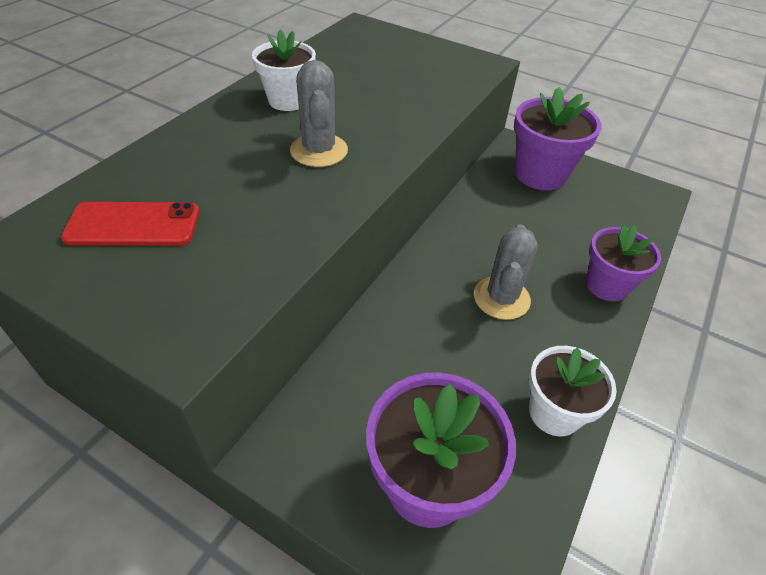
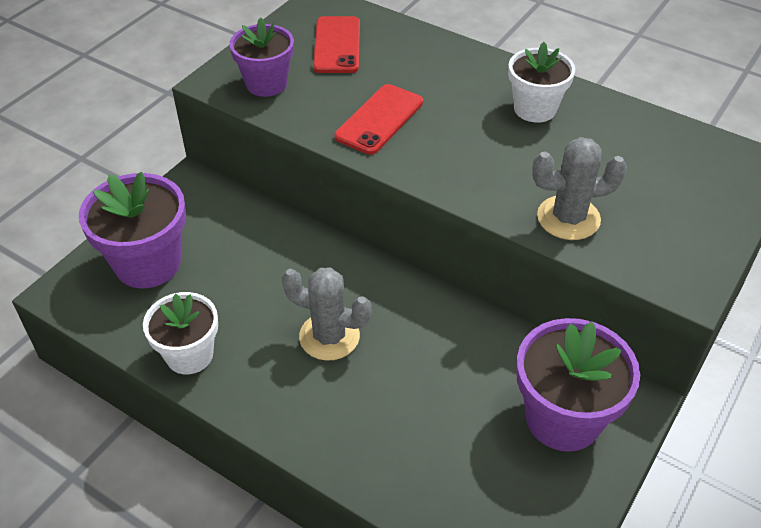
camera: 95 degrees right, 0 degrees up
grey cactus [290,60,348,167] -> grey cactus moved to [532,137,627,240]
purple flower pot [586,225,661,301] -> purple flower pot moved to [229,18,294,97]
none -> red phone [334,84,423,155]

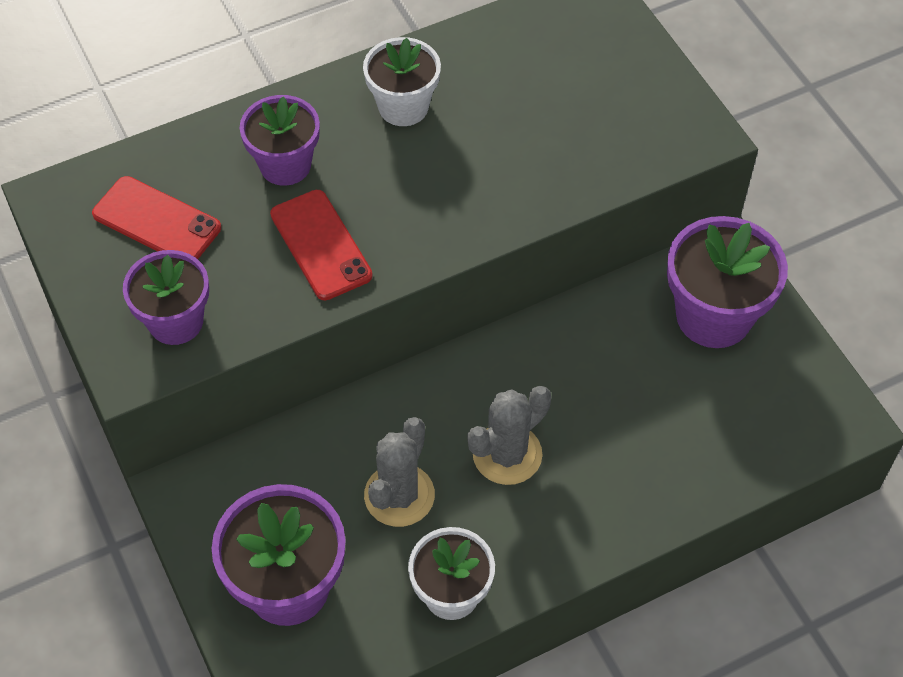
camera: 60 degrees left, 10 degrees up
grey cactus [532,137,627,240] -> grey cactus moved to [364,417,435,527]
none -> purple flower pot [240,95,320,186]

